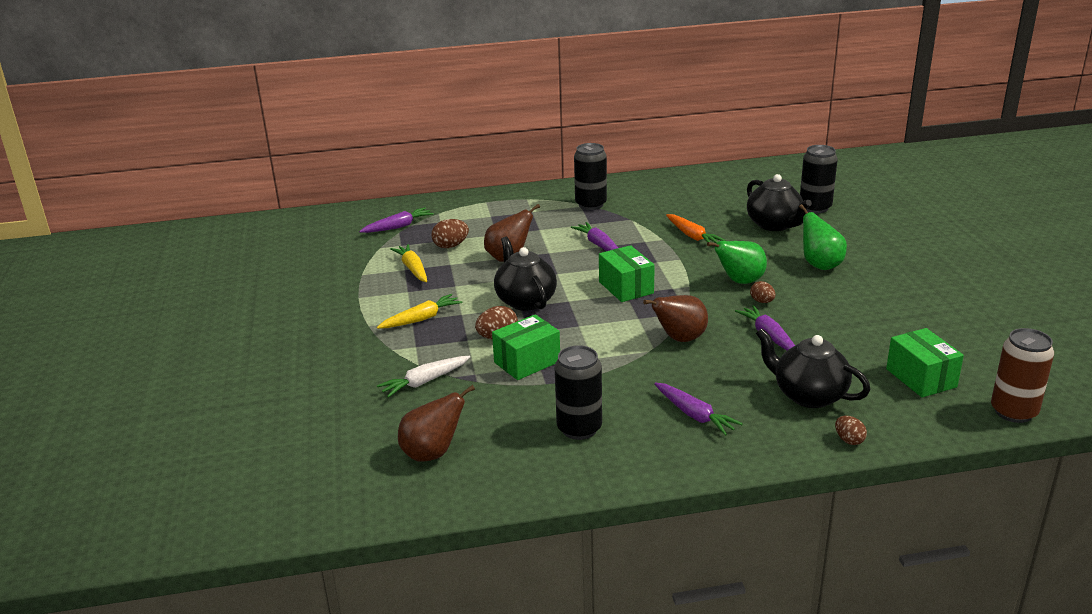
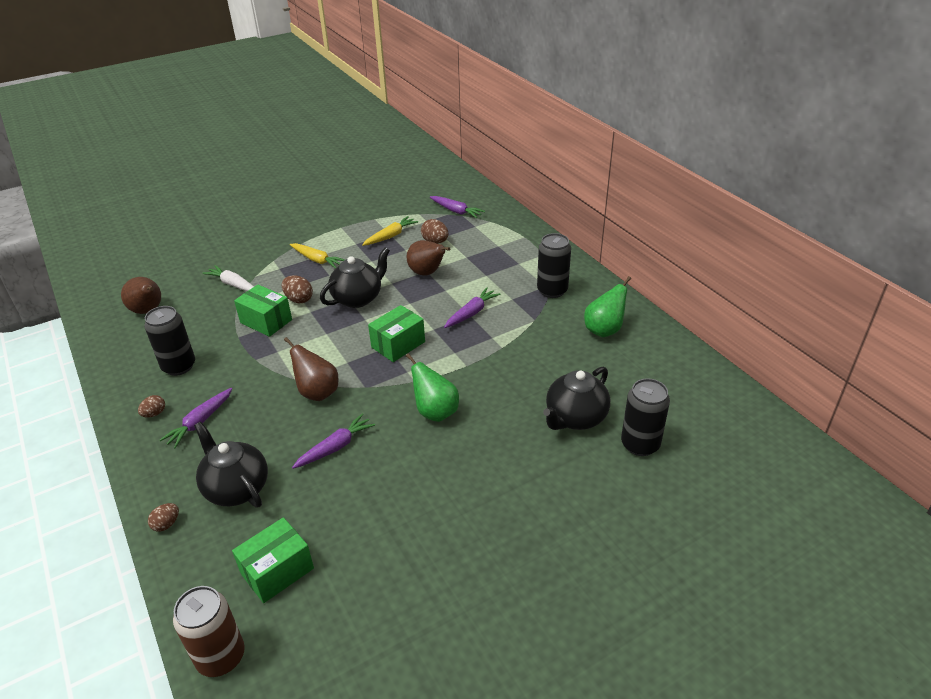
camera: 70 degrees right, 10 degrees up
orange carrot [666,214,726,247] -> none
brown egg [750,281,775,303] -> brown egg moved to [138,395,165,417]
black teapot [756,328,871,408] -> black teapot turned 60 degrees counterclockwise [194,422,268,508]
green pear [799,204,847,270] -> green pear moved to [584,276,631,337]

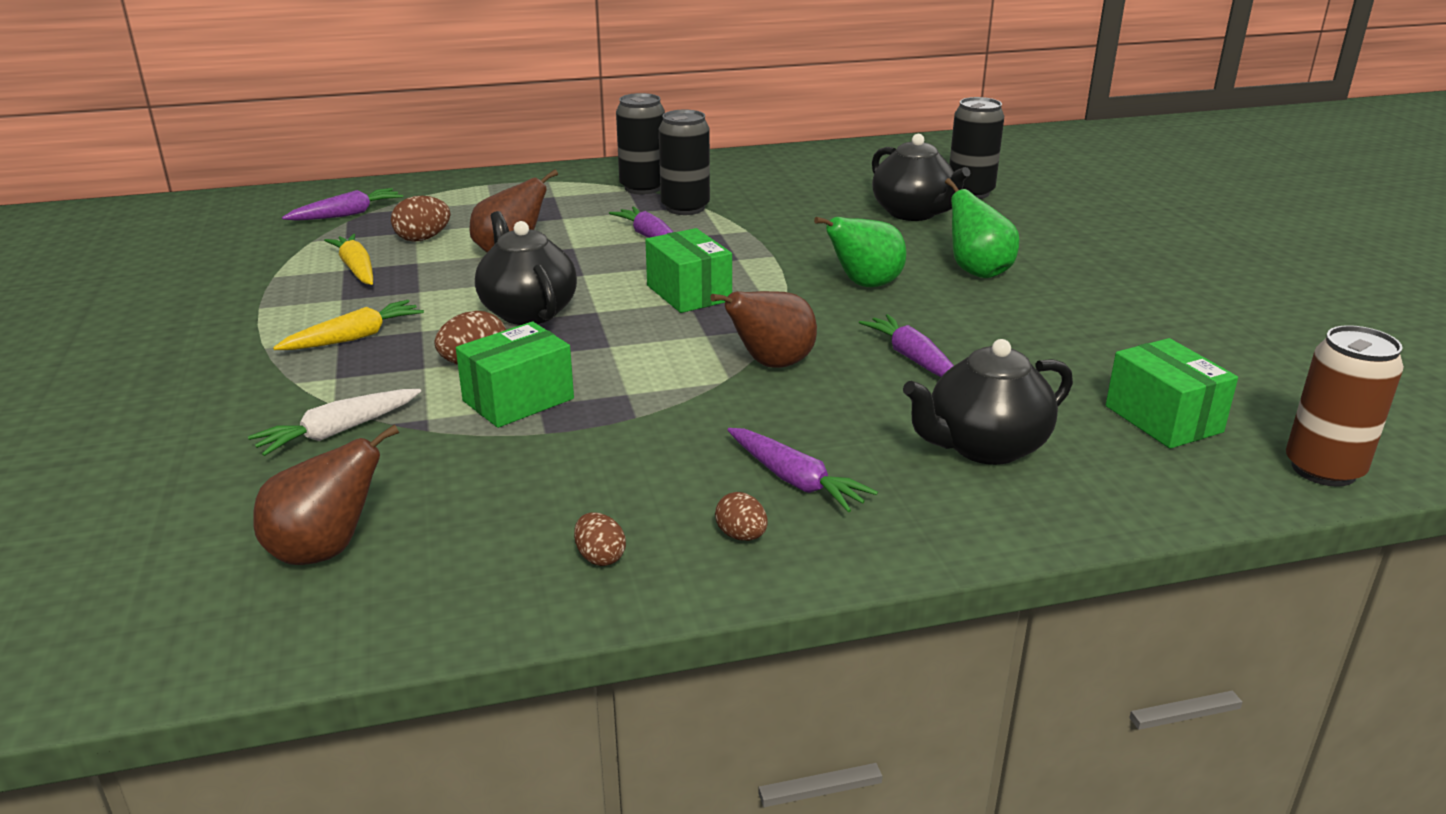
camera: 75 degrees left, 10 degrees down
black can [144,306,195,376] -> black can moved to [659,110,710,215]
brown egg [148,503,179,532] -> brown egg moved to [574,512,626,566]
green pear [584,276,631,337] -> green pear moved to [945,178,1020,278]

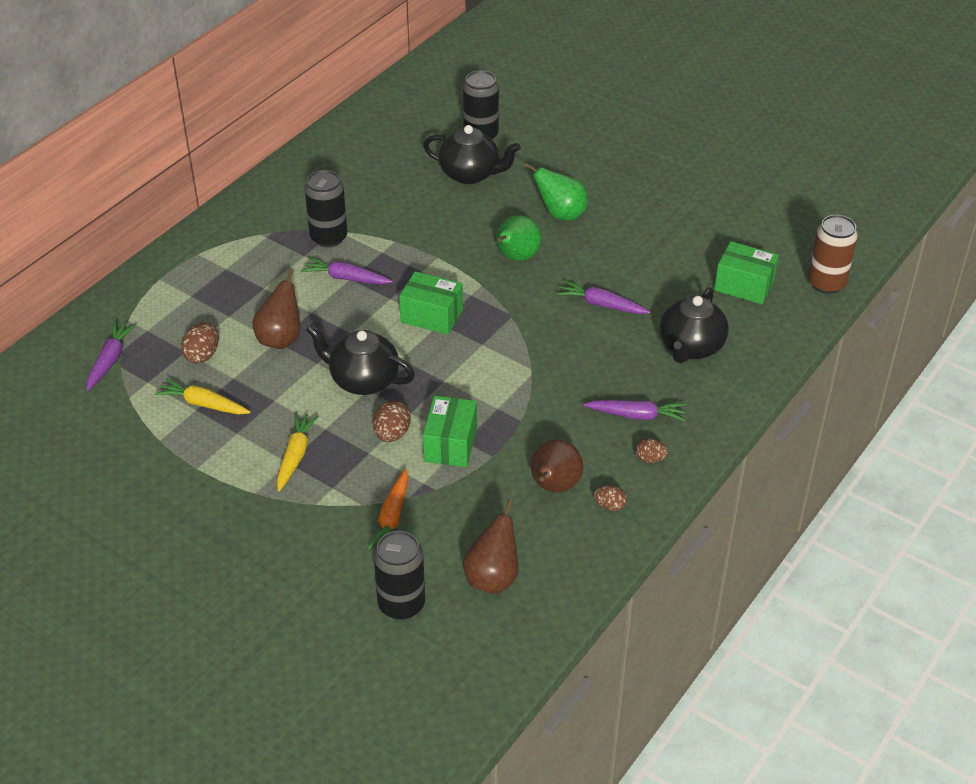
camera: 40 degrees left, 15 degrees up
white carrot [248,389,421,456] -> orange carrot [368,469,408,550]
black can [616,93,665,195] -> black can moved to [374,531,425,620]
brown pear [710,291,817,368] -> brown pear moved to [530,440,583,493]

